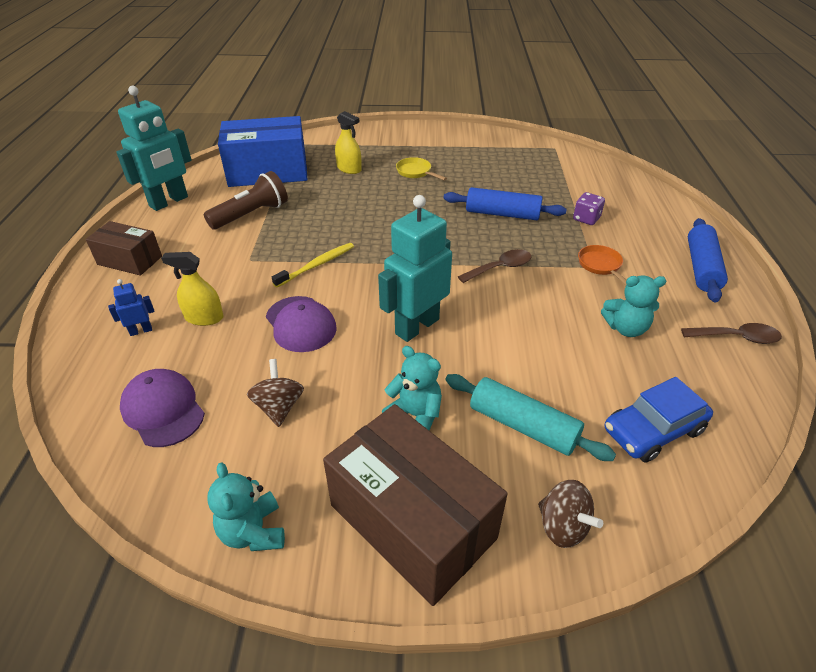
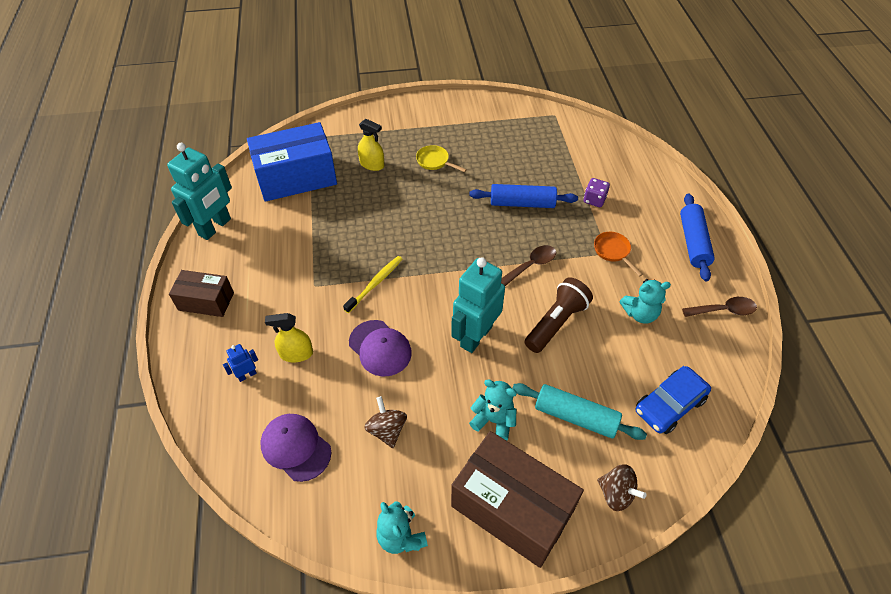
camera: 10 degrees left, 10 degrees up
brown flashlight [204,171,288,230] -> brown flashlight moved to [525,277,593,353]

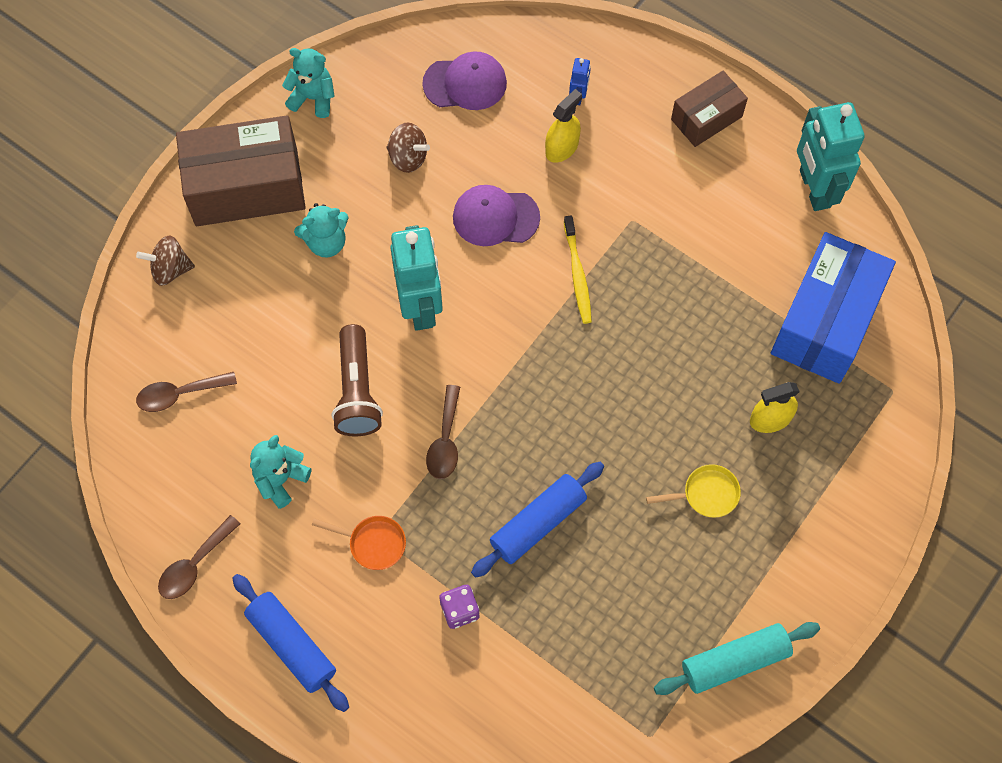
camera: 135 degrees right, 15 degrees up
turquoise rolling pin [513,383,647,440] -> turquoise rolling pin moved to [654,622,820,695]
blue car [636,366,711,434] -> brown spoon [136,372,237,412]

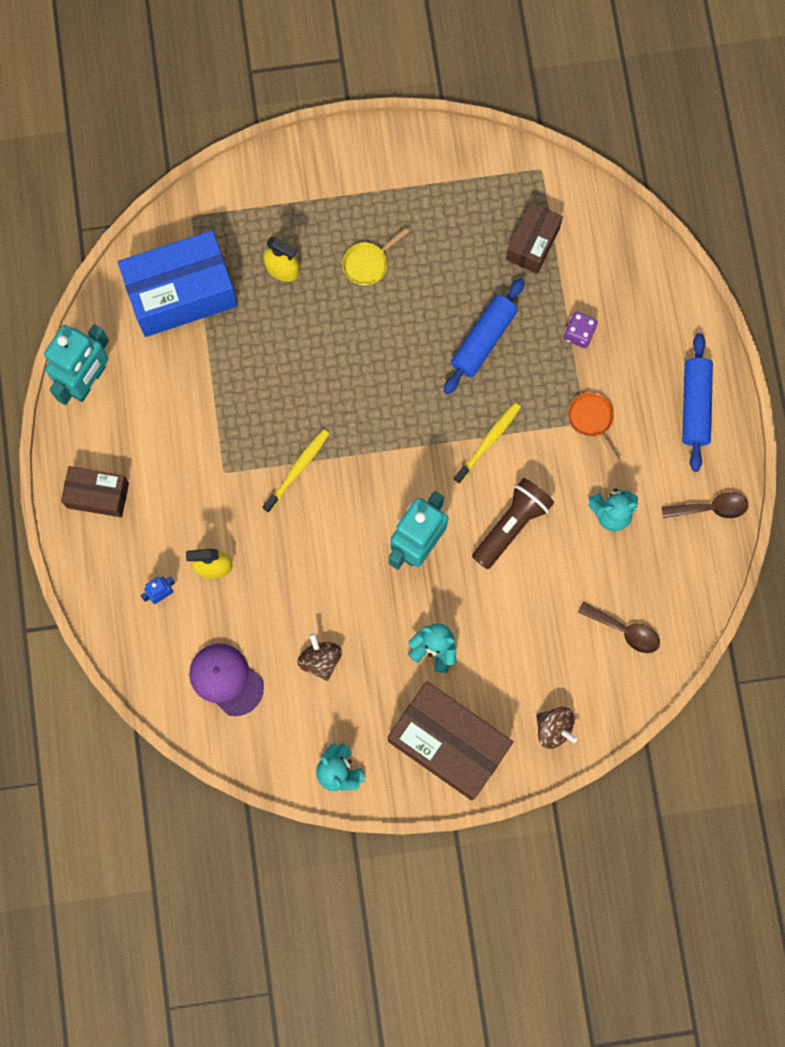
camera: 135 degrees left, 10 degrees up
brown spoon [426,385,460,479] -> yellow toothbrush [454,402,521,484]
purple cap [453,185,540,246] -> none
blue rolling pin [471,462,604,578] -> blue rolling pin turned 60 degrees counterclockwise [443,278,525,394]
yellow pan [646,464,741,518] -> yellow pan turned 75 degrees counterclockwise [342,227,409,286]
turquoise rolling pin [654,622,820,695] -> none
none -> brown box [506,202,563,274]

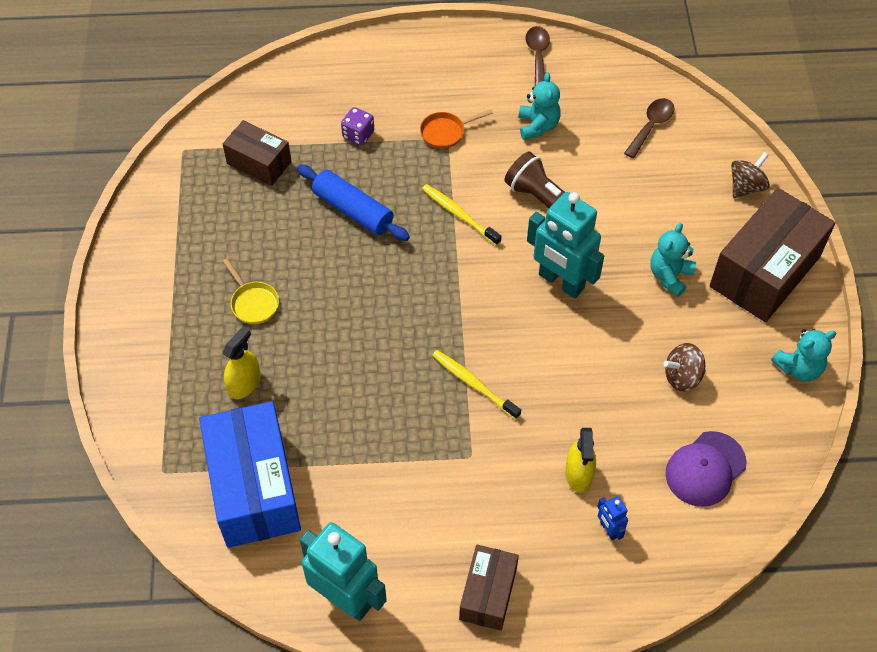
camera: 85 degrees left, 20 degrees down
blue rolling pin [682,333,713,472] -> none

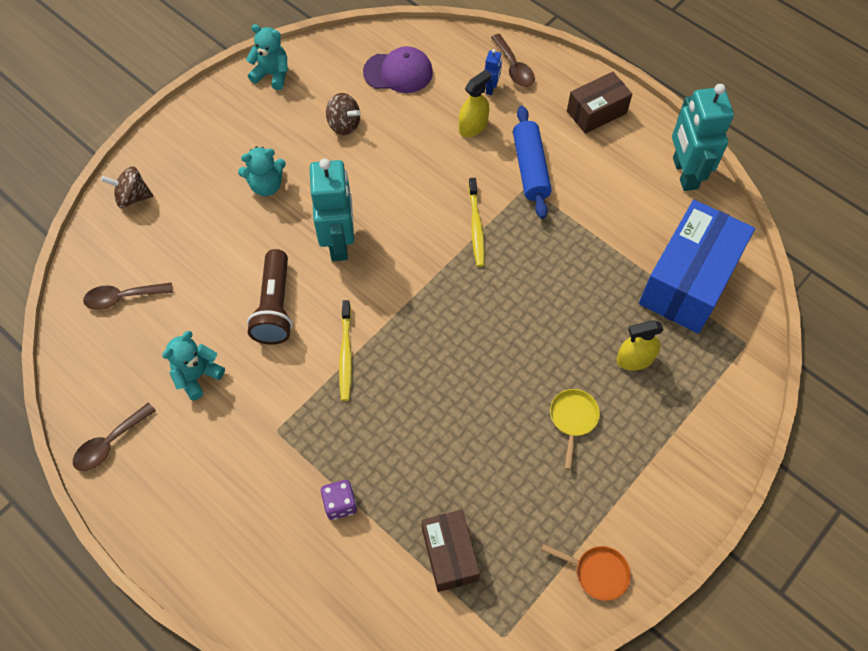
camera: 135 degrees left, 5 degrees up
blue rolling pin [297,164,410,241] -> blue rolling pin moved to [513,106,552,219]
orange pan [420,109,493,149] -> orange pan moved to [541,544,631,601]
brown box [709,188,836,322] -> none
none -> brown spoon [491,34,535,87]

